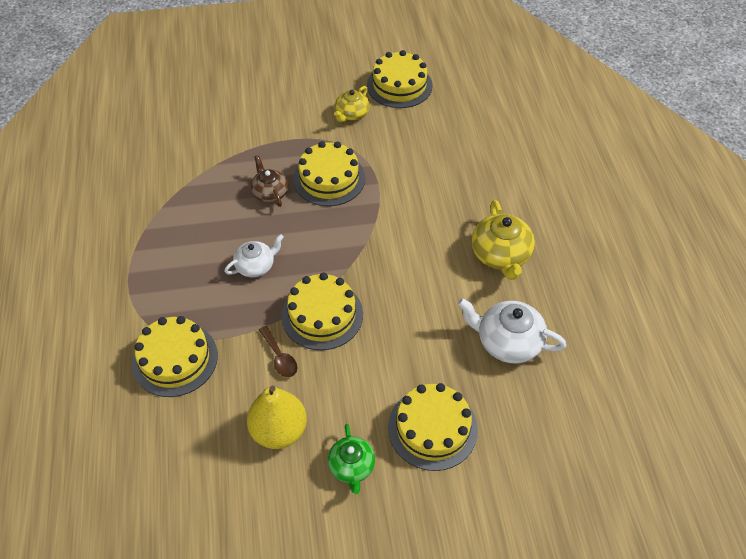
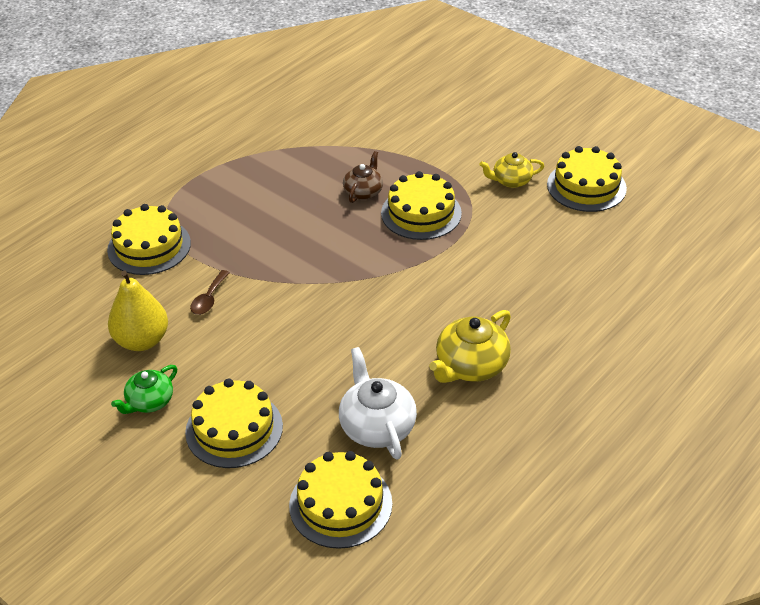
camera: 50 degrees right, 10 degrees down
white teapot [224,234,284,277] -> none
yellow cake [281,272,363,350] -> yellow cake moved to [289,451,392,549]

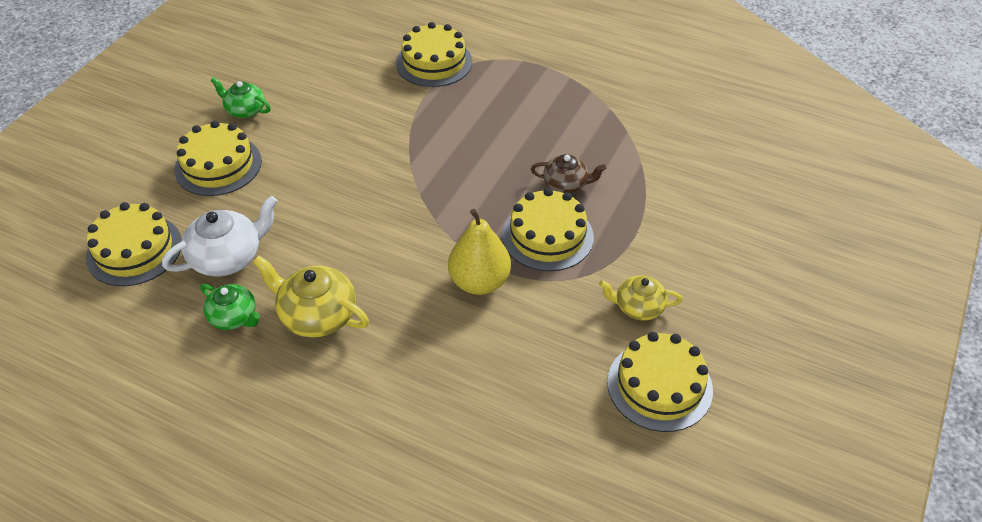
camera: 75 degrees right, 5 degrees up
yellow pear [108,270,168,351] -> yellow pear moved to [448,209,511,295]
brown spoon [190,270,230,315] -> none
yellow teapot [479,152,544,188] -> yellow teapot turned 60 degrees counterclockwise [599,275,683,320]
none -> green teapot [200,284,260,330]

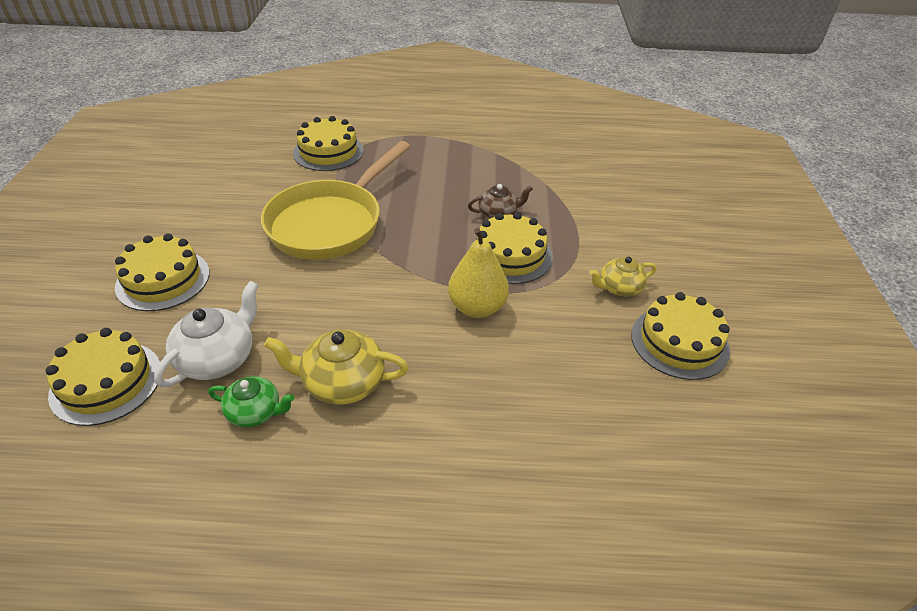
camera: 25 degrees left, 5 degrees down
green teapot [211,77,271,118] -> none
none -> yellow pan [261,141,411,260]

